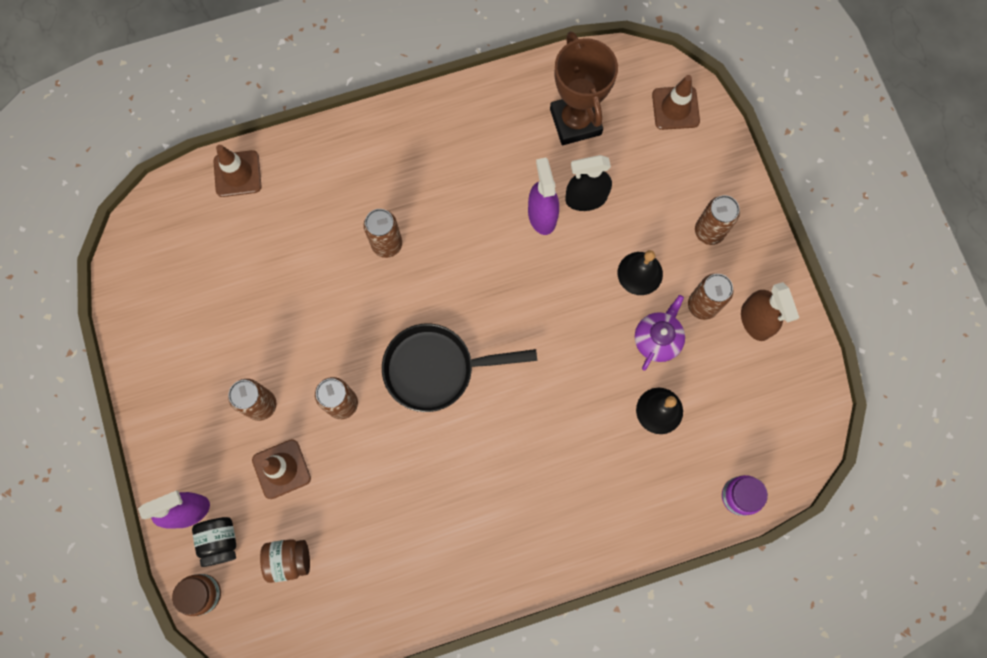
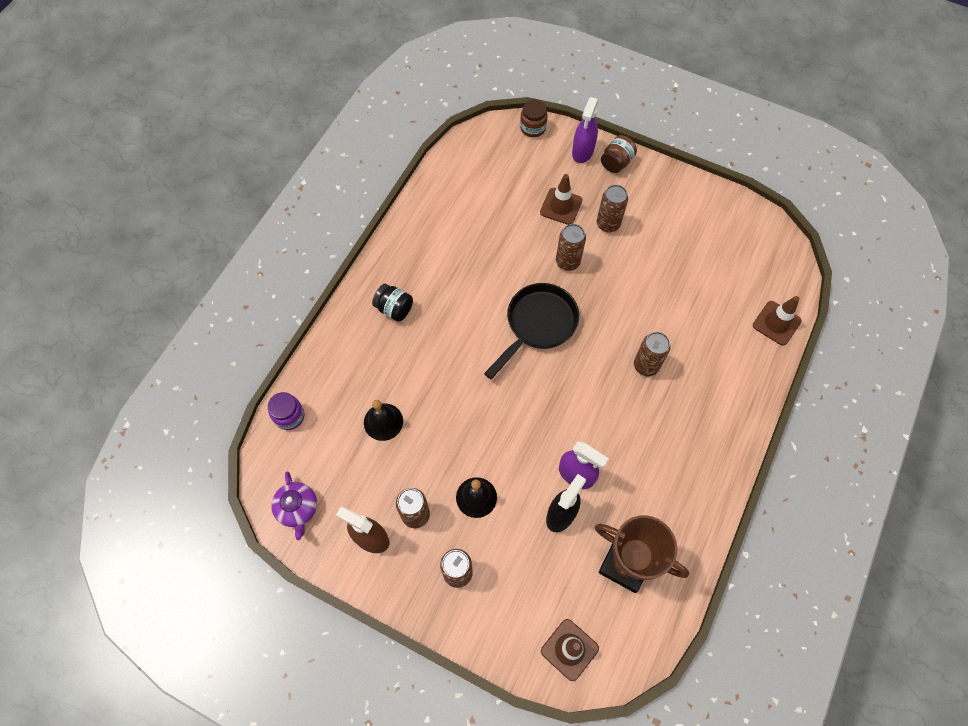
camera: 135 degrees right, 10 degrees down
black jar [192,517,236,567] -> black jar moved to [372,284,413,321]
brown jar [260,539,310,583] -> brown jar moved to [601,135,637,173]
purple teapot [635,295,685,371] -> purple teapot moved to [271,472,317,540]

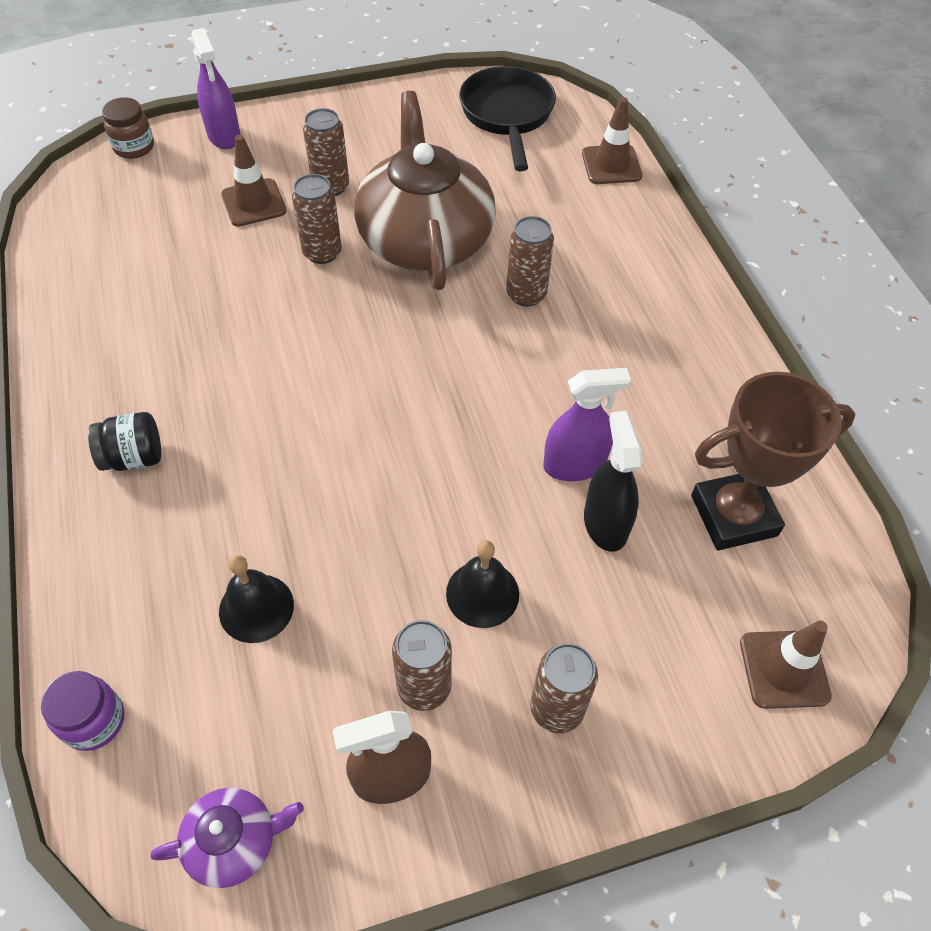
camera: 45 degrees left, 10 degrees down
purple teapot [271,472,317,540] -> purple teapot turned 45 degrees counterclockwise [150,787,304,888]
black pan [484,283,579,379] -> black pan moved to [459,66,556,171]
brown jar [601,135,637,173] -> none
none -> brown teapot [354,91,496,290]

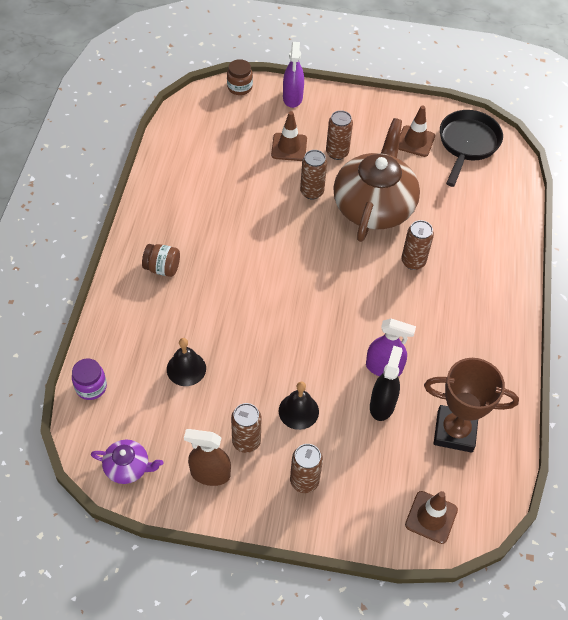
camera: 25 degrees right, 0 degrees up
black jar [88,412,161,471] -> brown jar [142,244,180,277]
brown traffic cone [582,97,643,184] -> brown traffic cone moved to [398,106,435,157]

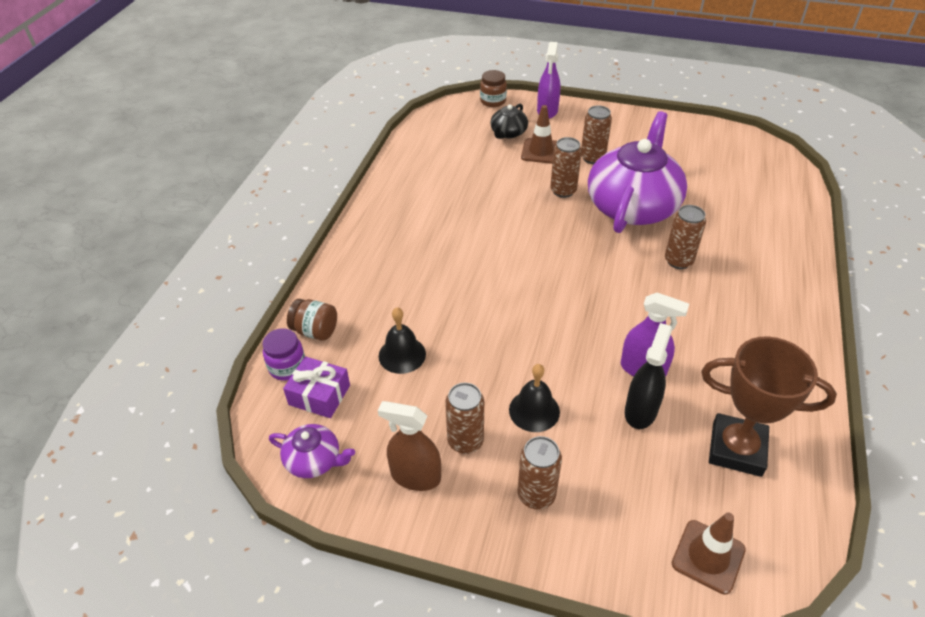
camera: 10 degrees right, 10 degrees down
brown jar [142,244,180,277] -> brown jar moved to [287,299,337,341]
brown teapot [333,118,420,242] -> purple teapot [588,111,687,233]
brown traffic cone [398,106,435,157] -> none
black pan [440,110,503,187] -> none
none -> purple gift [283,356,350,418]
none -> black teapot [490,104,528,139]

